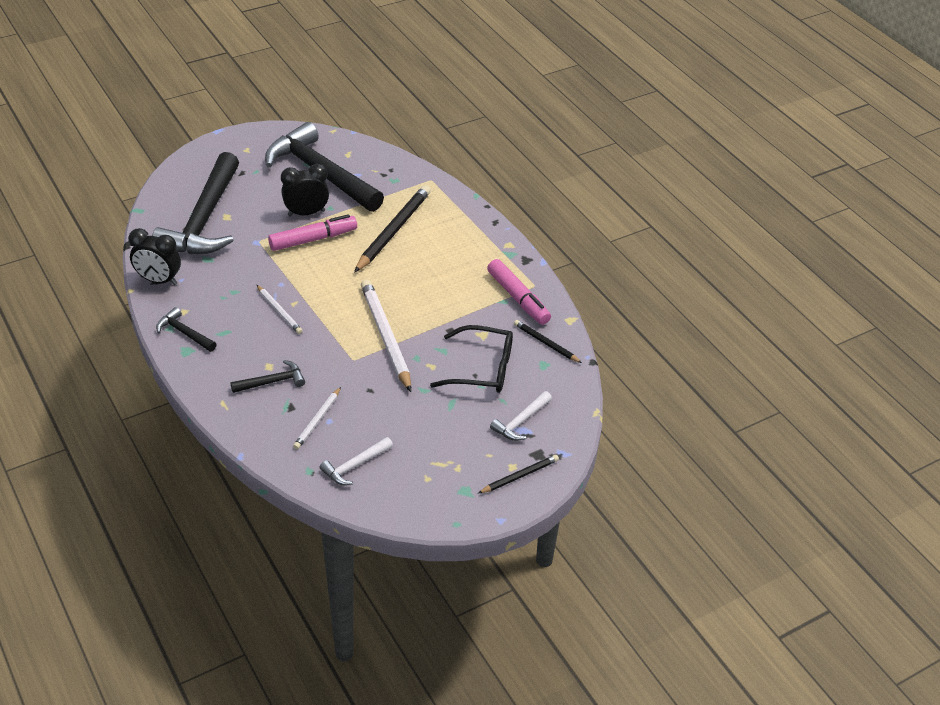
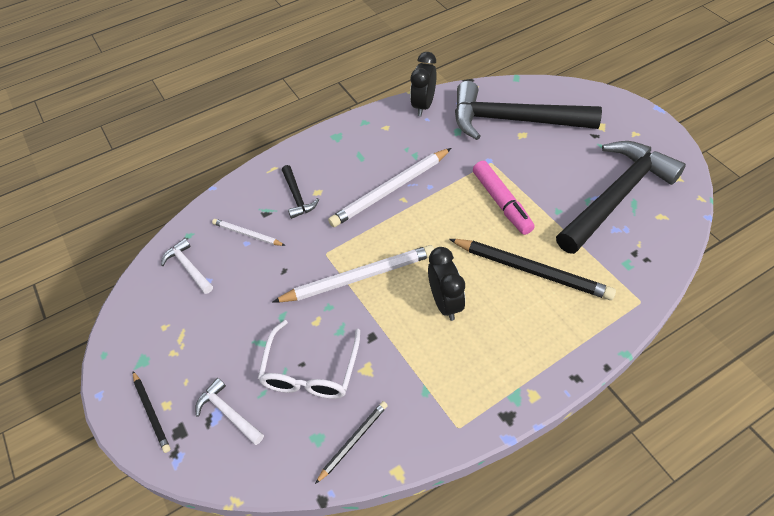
camera: 95 degrees right, 10 degrees up
black hammer [156,307,217,352] -> none
white pencil [257,285,303,334] -> white pencil [328,148,451,227], size x1.90
black clock [281,164,329,217] -> black clock moved to [428,247,465,321]
black glasses [430,325,513,393] -> white glasses [258,320,360,399]
pink marker [487,259,551,325] -> none

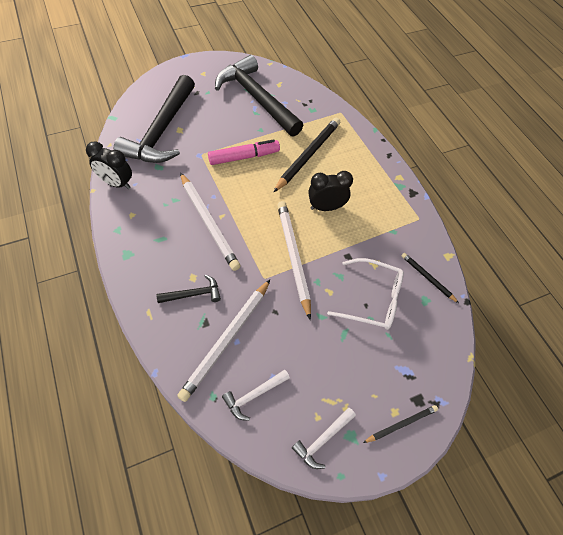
camera: 90 degrees left, 5 degrees up
white hammer [195,378,264,445] -> white hammer moved to [292,408,356,469]
white pencil [212,219,286,246] -> white pencil [177,280,270,402], size x1.90

